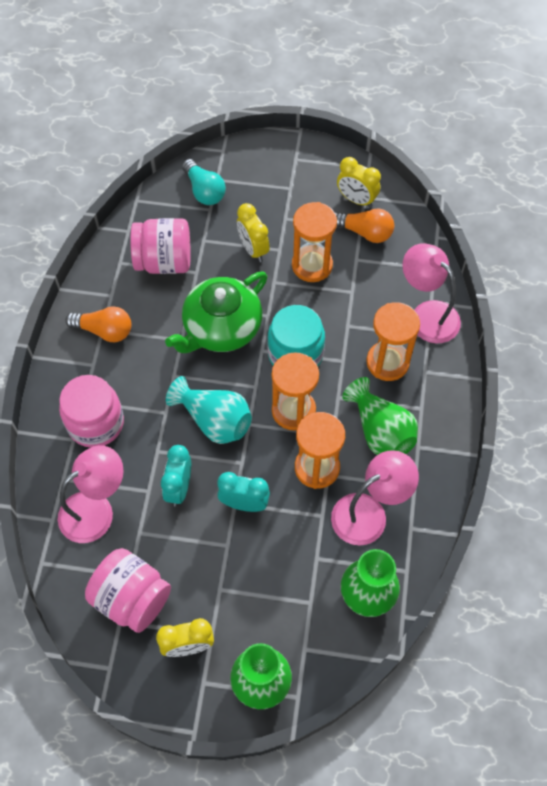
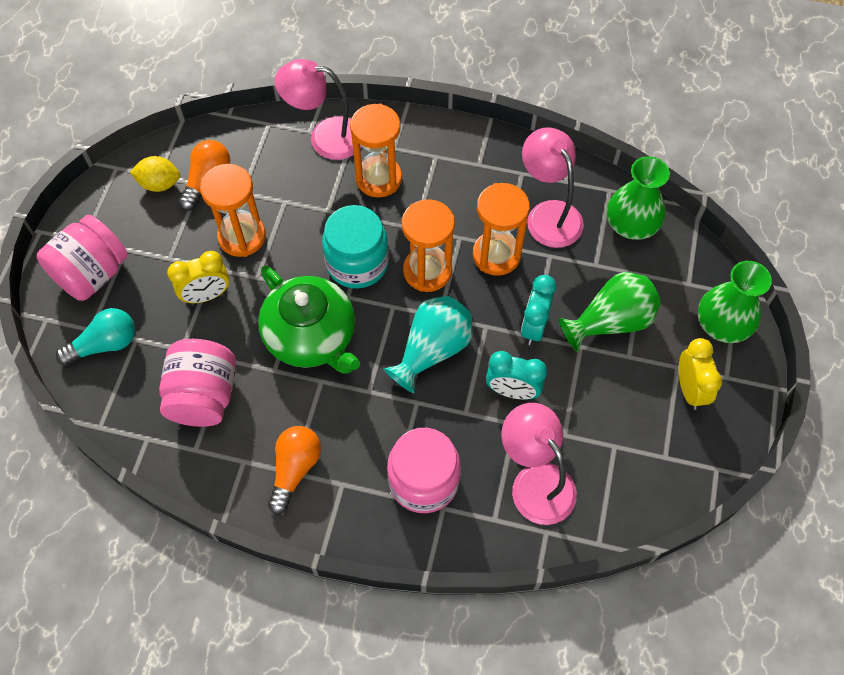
camera: 85 degrees left, 0 degrees up
pink jar [85,548,171,633] -> pink jar moved to [37,215,128,301]
yellow clock [337,157,381,207] -> yellow lemon [130,156,180,192]
green vase [342,377,418,455] -> green vase moved to [559,272,661,352]
pink lamp [402,243,461,343] -> pink lamp turned 45 degrees clockwise [275,59,362,160]

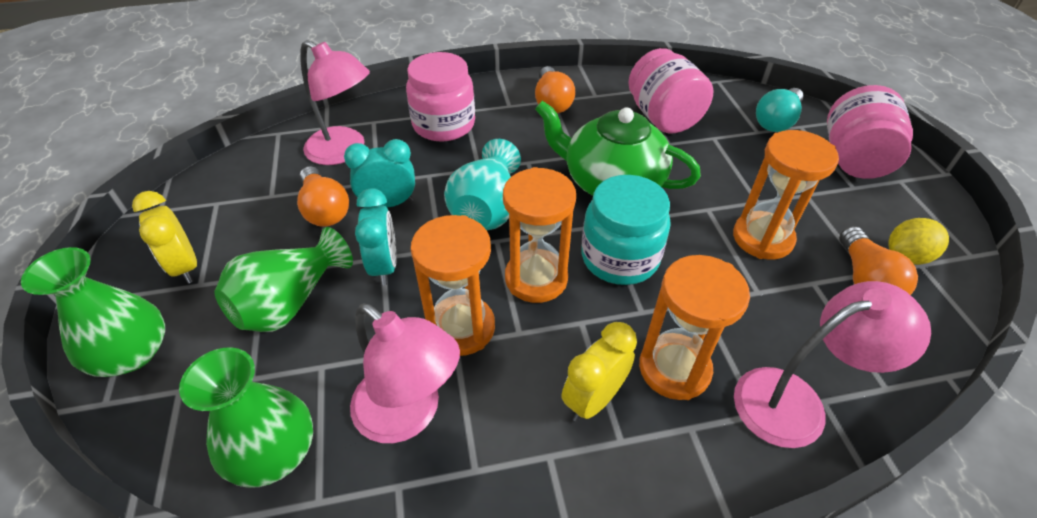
camera: 155 degrees right, 15 degrees down
yellow clock [167,251,229,303] -> yellow clock moved to [562,322,637,422]
none -> orange light bulb [297,166,349,227]

